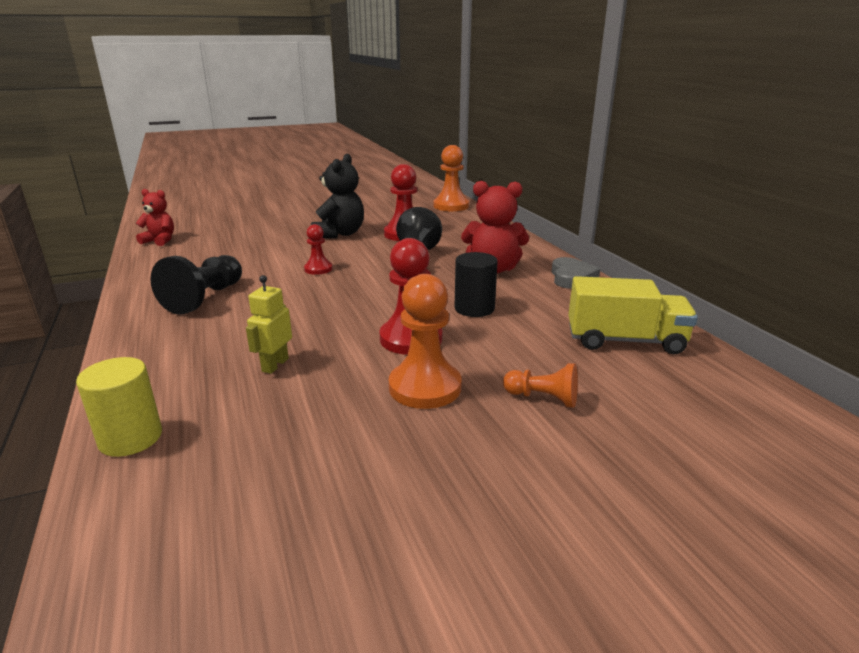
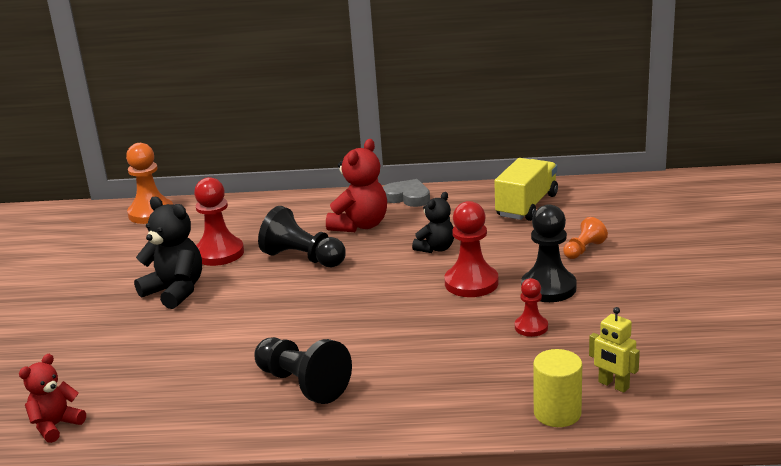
camera: 65 degrees left, 0 degrees up
yellow robot [246,275,292,374] -> yellow robot moved to [589,307,640,393]
red pawn [304,224,332,275] -> red pawn moved to [515,278,548,337]
orange pawn [389,274,462,409] -> black pawn [521,204,577,302]
black cylinder [455,252,498,317] -> black teddy bear [412,192,454,253]

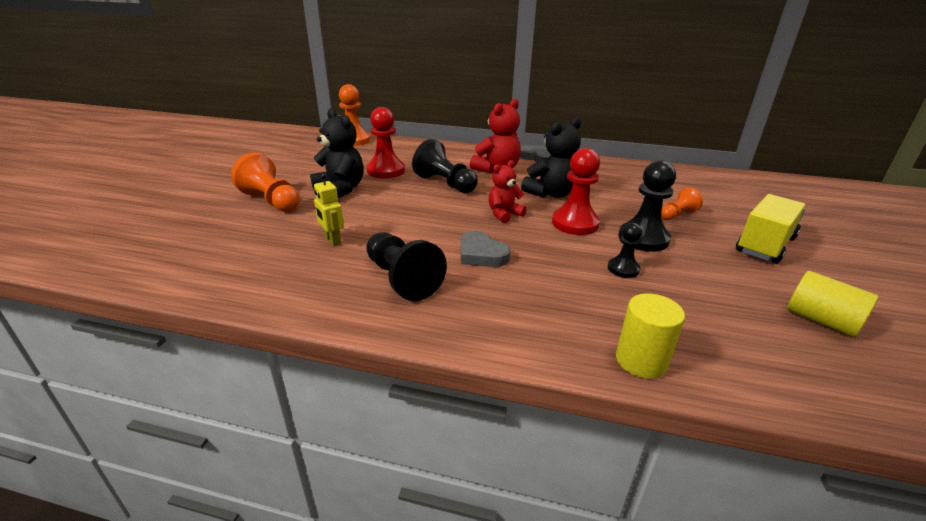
camera: 10 degrees right, 5 degrees up
red teddy bear [19,354,86,443] -> red teddy bear moved to [488,160,526,223]
black teddy bear [412,192,454,253] -> black teddy bear [521,117,581,198], size x1.56
yellow truck [494,158,558,221] -> yellow truck moved to [736,194,806,263]
red pawn [515,278,548,337] -> black pawn [608,223,642,278]
yellow robot [589,307,640,393] -> yellow robot moved to [314,173,344,246]
none -> orange pawn [231,152,300,212]
none -> grey heart [461,231,511,267]
none -> yellow cylinder [787,271,879,337]

